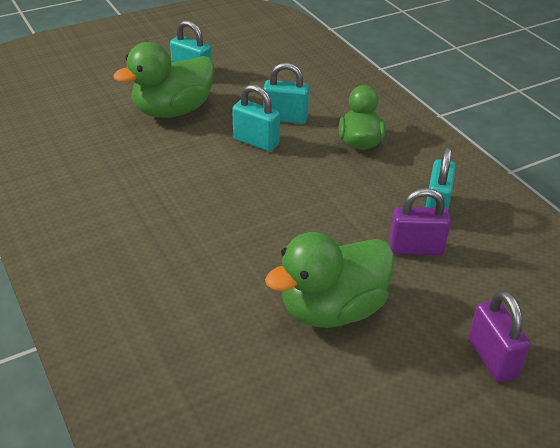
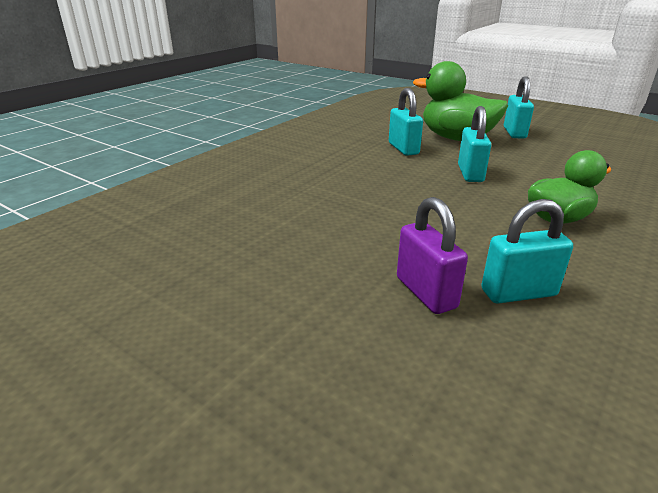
camera: 65 degrees right, 10 degrees down
turquoise padlock [263,62,309,124] -> turquoise padlock moved to [389,88,423,156]
green duck [265,232,395,328] -> none
purple padlock [468,290,530,383] -> none

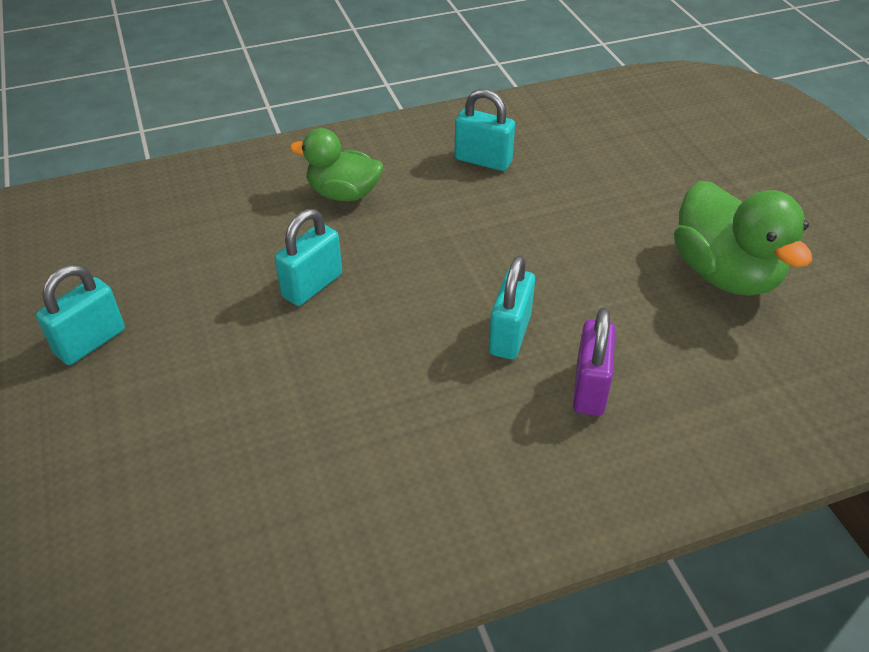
camera: 145 degrees left, 15 degrees up
turquoise padlock [389,88,423,156] -> turquoise padlock moved to [489,255,535,359]
purple padlock [397,197,468,314] -> purple padlock moved to [573,307,615,416]
green duck [413,61,508,141] -> green duck moved to [674,181,812,296]

